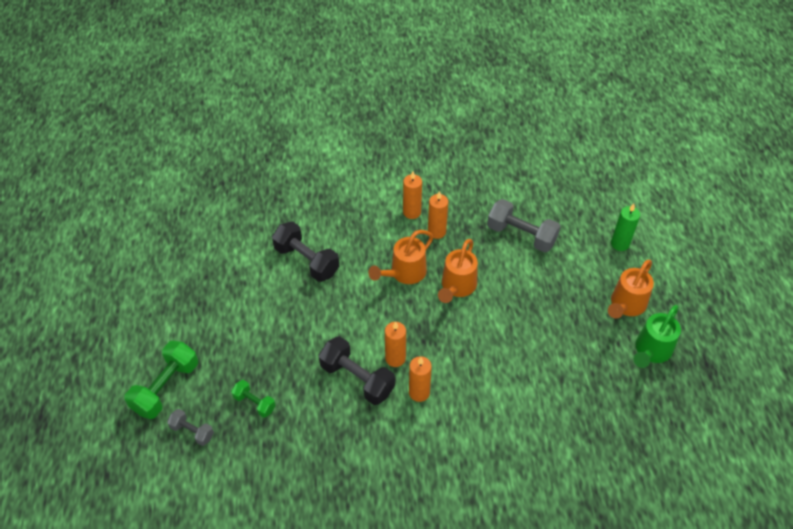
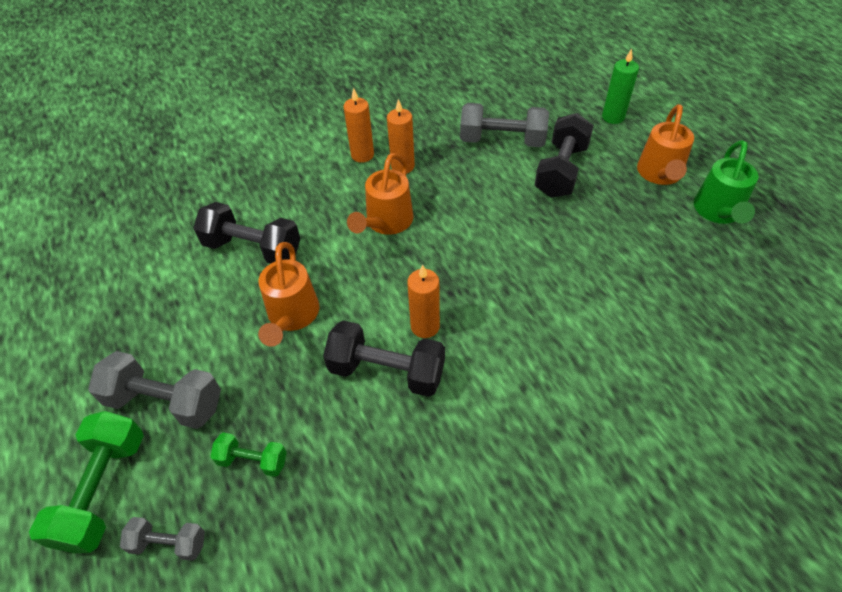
camera: 20 degrees left, 0 degrees up
orange candle [409,356,432,402] -> none
orange watering can [438,239,478,303] -> orange watering can moved to [258,242,319,347]
none -> grey dumbbell [88,351,221,429]
none -> black dumbbell [535,113,594,198]

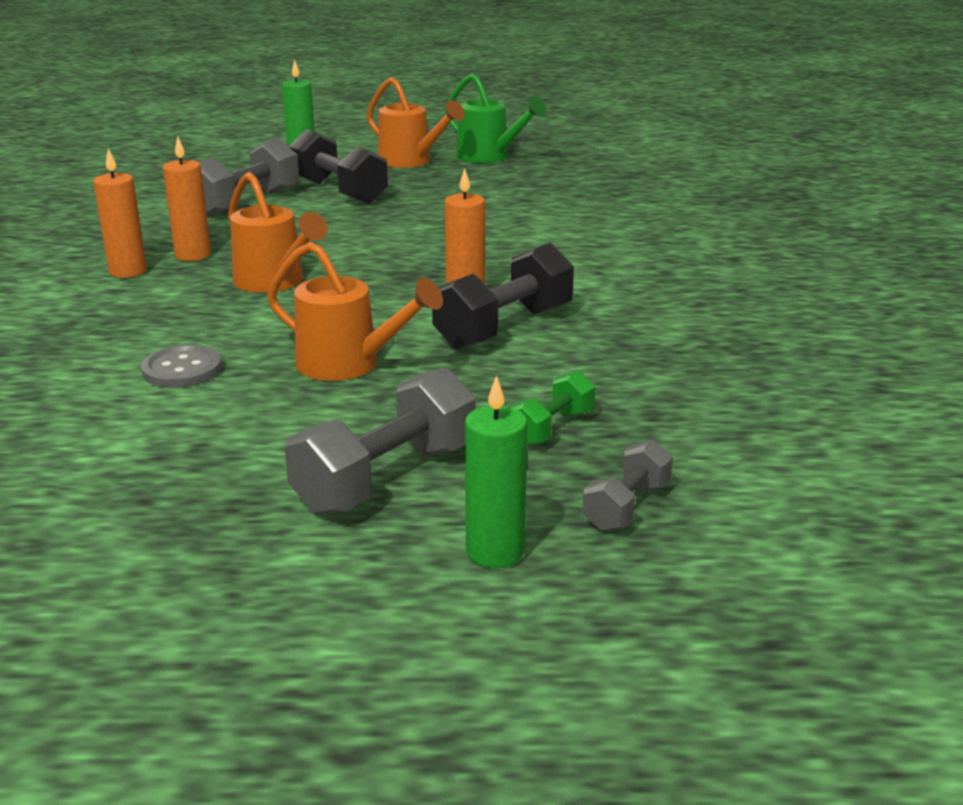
camera: 65 degrees left, 25 degrees down
green dumbbell [29,411,144,553] -> green candle [465,375,528,568]
black dumbbell [193,202,300,264] -> grey button [141,345,222,388]

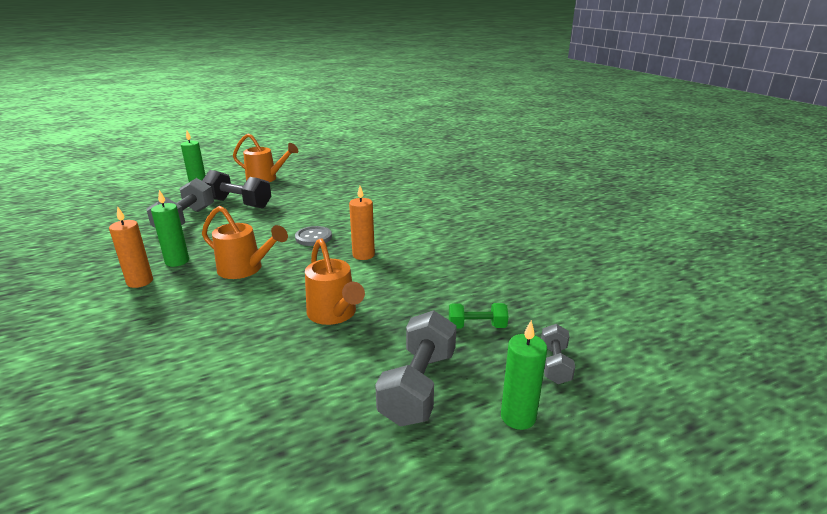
camera: 25 degrees left, 0 degrees up
grey button [141,345,222,388] -> grey button moved to [295,226,332,246]
orange candle [163,136,211,261] -> green candle [151,190,189,267]
orange watering can [267,241,443,381] -> orange watering can turned 60 degrees clockwise [305,238,365,325]
black dumbbell [432,243,574,350] -> none
green watering can [445,73,546,163] -> none
green dumbbell [510,370,595,446] -> green dumbbell turned 75 degrees clockwise [449,303,508,328]

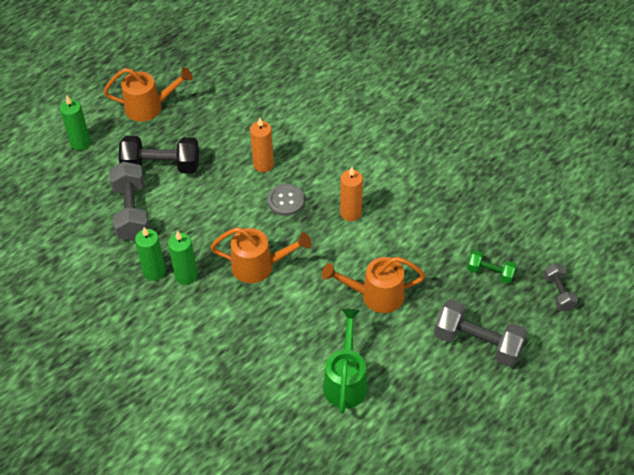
camera: 20 degrees left, 25 degrees up
orange candle [109,206,153,288] -> orange candle moved to [250,117,274,172]
orange watering can [305,238,365,325] -> orange watering can turned 135 degrees clockwise [322,257,425,313]
grey dumbbell [375,310,456,427] -> grey dumbbell turned 60 degrees counterclockwise [434,299,527,367]
green dumbbell [449,303,508,328] -> green dumbbell turned 45 degrees clockwise [467,250,517,284]
green candle [501,320,547,430] -> green candle moved to [135,227,166,281]
none -> green watering can [323,309,368,413]

